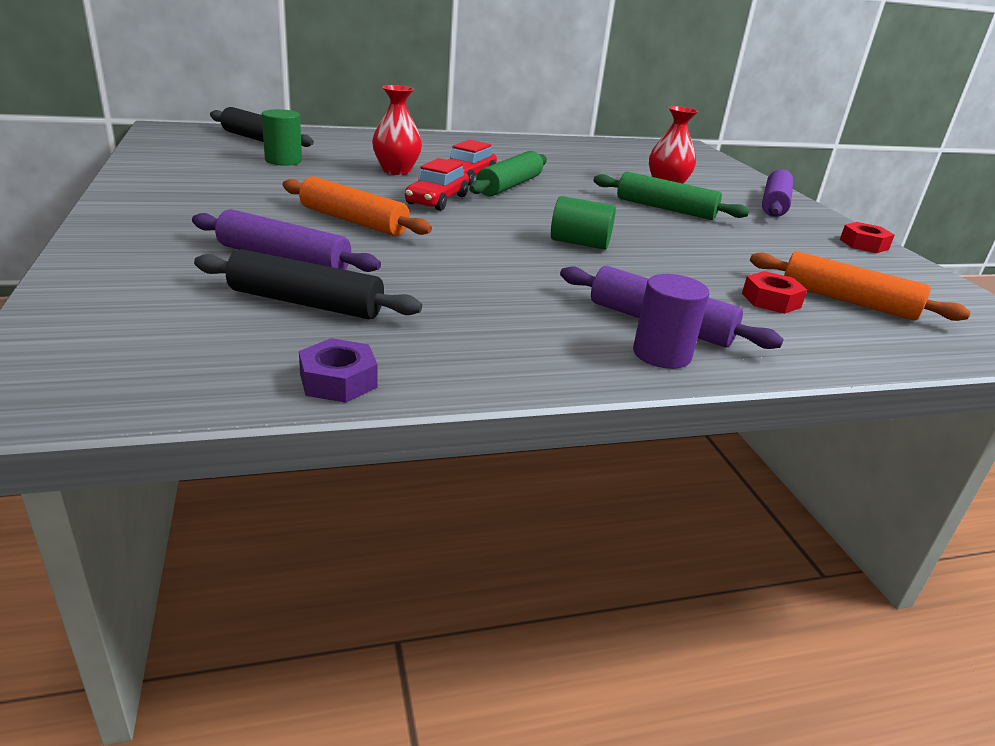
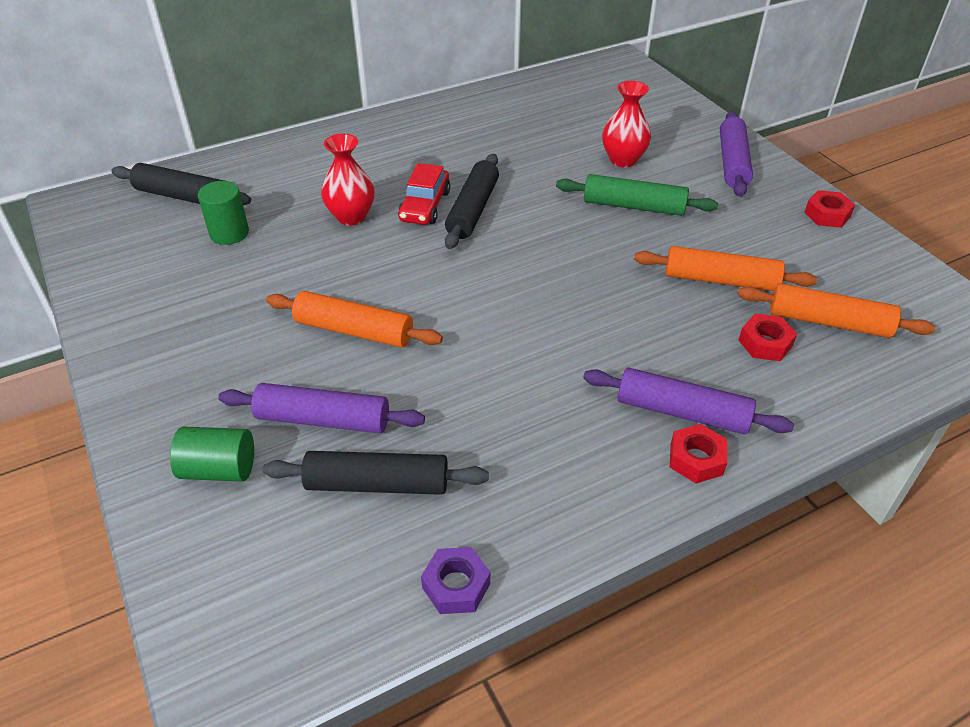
camera: 10 degrees left, 15 degrees up
red car [405,158,469,211] -> none
green rolling pin [469,151,547,196] -> black rolling pin [445,154,499,249]
green cylinder [551,196,616,250] -> green cylinder moved to [170,426,254,482]
purple cylinder [633,274,709,369] -> red nut [670,424,727,483]
none -> orange rolling pin [634,246,817,291]

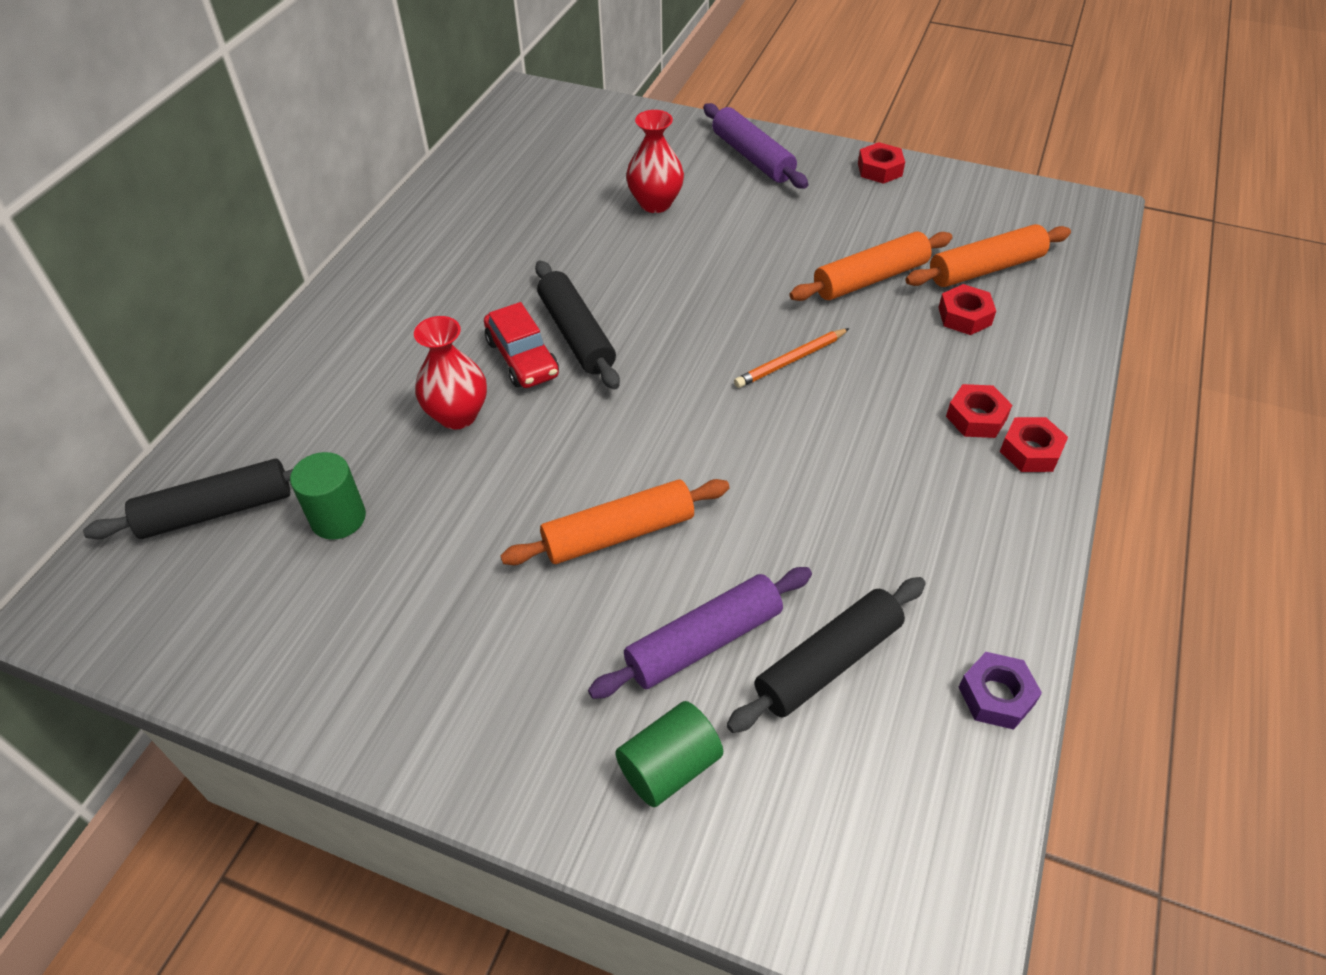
camera: 40 degrees left, 5 degrees up
green rolling pin [556,174,718,216] -> none
purple rolling pin [583,368,794,434] -> red nut [946,384,1012,438]
none -> orange pencil [734,328,850,388]

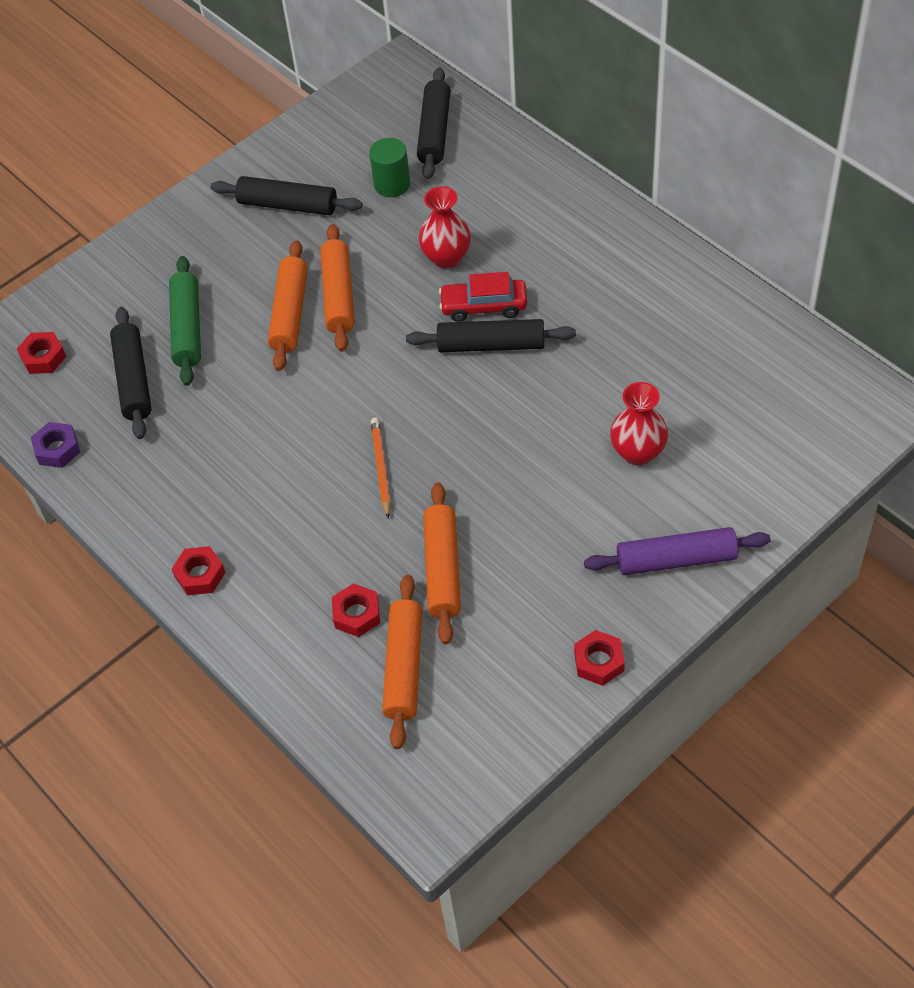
camera: 120 degrees right, 5 degrees up
purple rolling pin [588,567,812,699] -> green rolling pin [169,256,201,386]
green cylinder [615,701,723,807] -> none
red nut [946,384,1012,438] -> red nut moved to [17,332,66,374]
none -> black rolling pin [211,176,362,215]
none -> orange rolling pin [320,224,355,352]

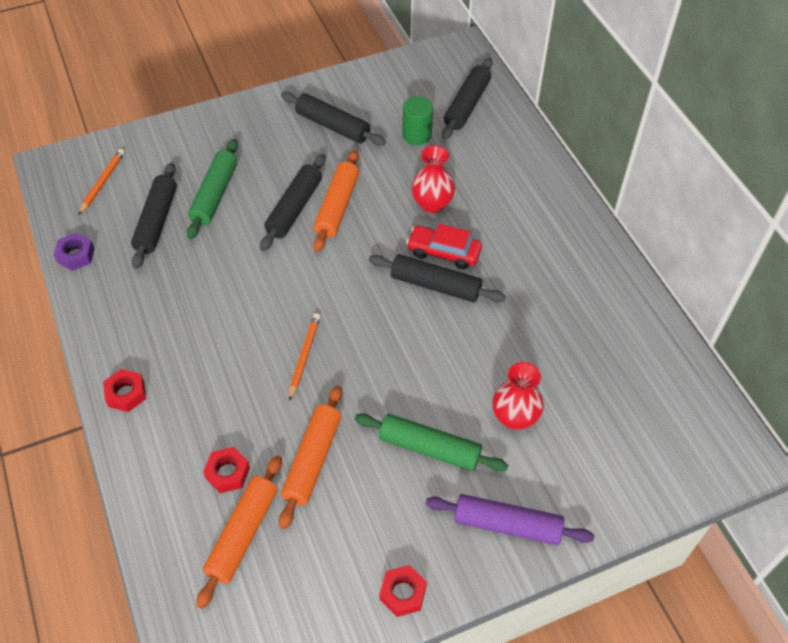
camera: 15 degrees right, 0 degrees up
red nut [17,332,66,374] -> orange pencil [79,149,125,215]
orange rolling pin [268,240,308,371] -> black rolling pin [260,154,325,251]
none -> green rolling pin [354,413,508,472]

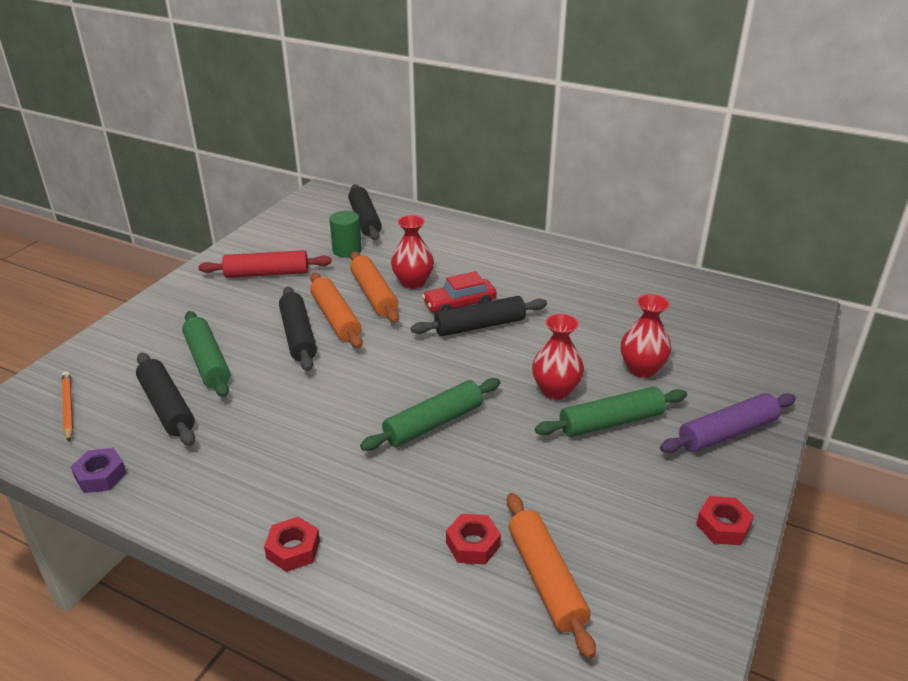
camera: 40 degrees left, 20 degrees down
orange rolling pin [279,385,342,529] -> orange rolling pin moved to [350,252,399,323]
black rolling pin [281,92,386,146] -> red rolling pin [198,250,332,278]
orange pencil [289,313,320,401] -> green rolling pin [360,378,500,451]
none -> red vase [532,314,584,400]

